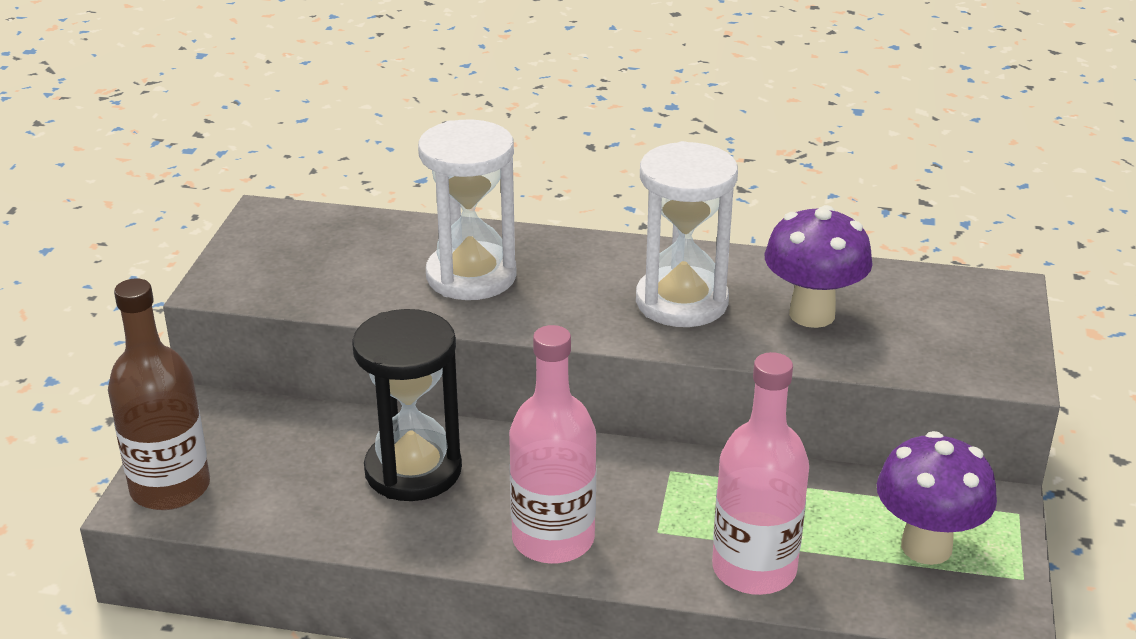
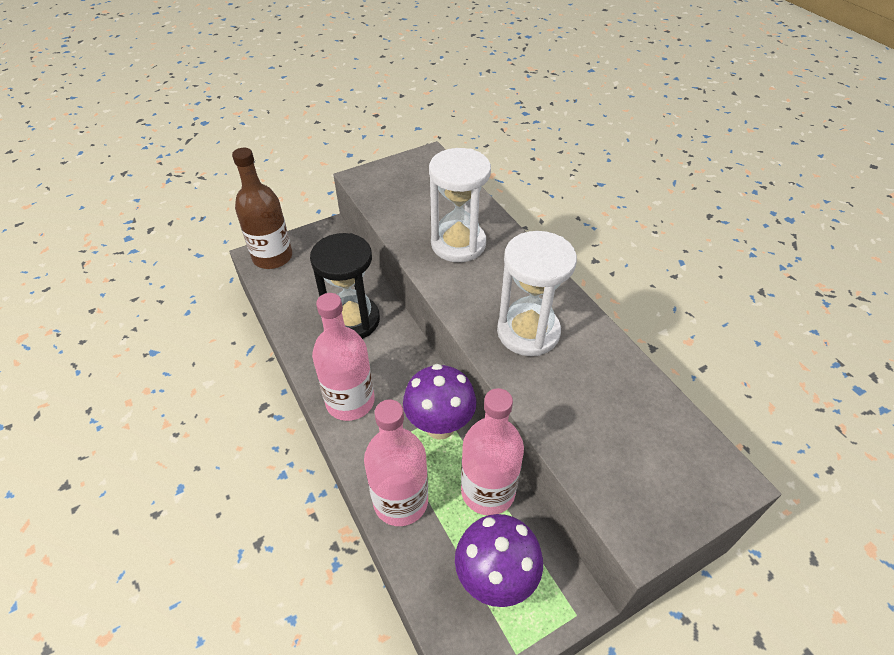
camera: 50 degrees right, 15 degrees up
purple mushroom [764,205,873,328] -> purple mushroom moved to [403,364,476,440]
none -> pink bottle [461,388,524,515]

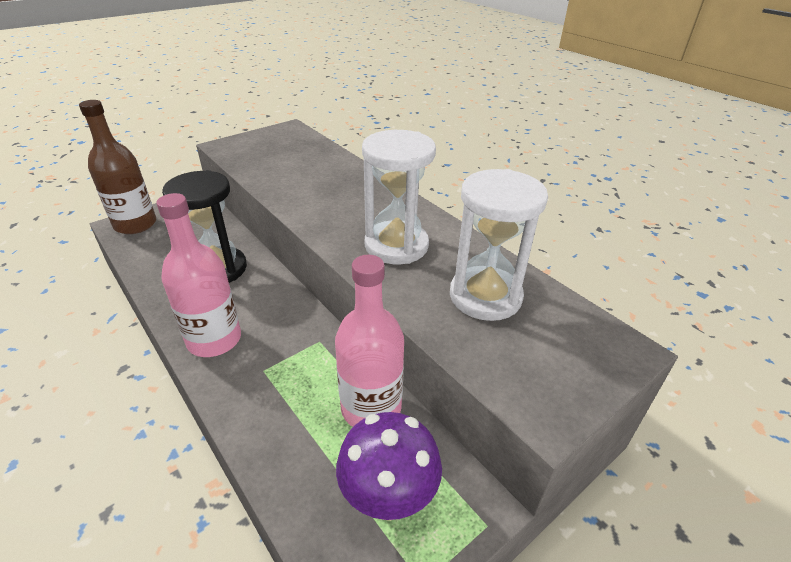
camera: 10 degrees left, 10 degrees down
pink bottle [364,399,428,526] -> none
purple mushroom [403,364,476,440] -> none
white hourglass [429,148,491,262] -> white hourglass moved to [450,169,548,321]

